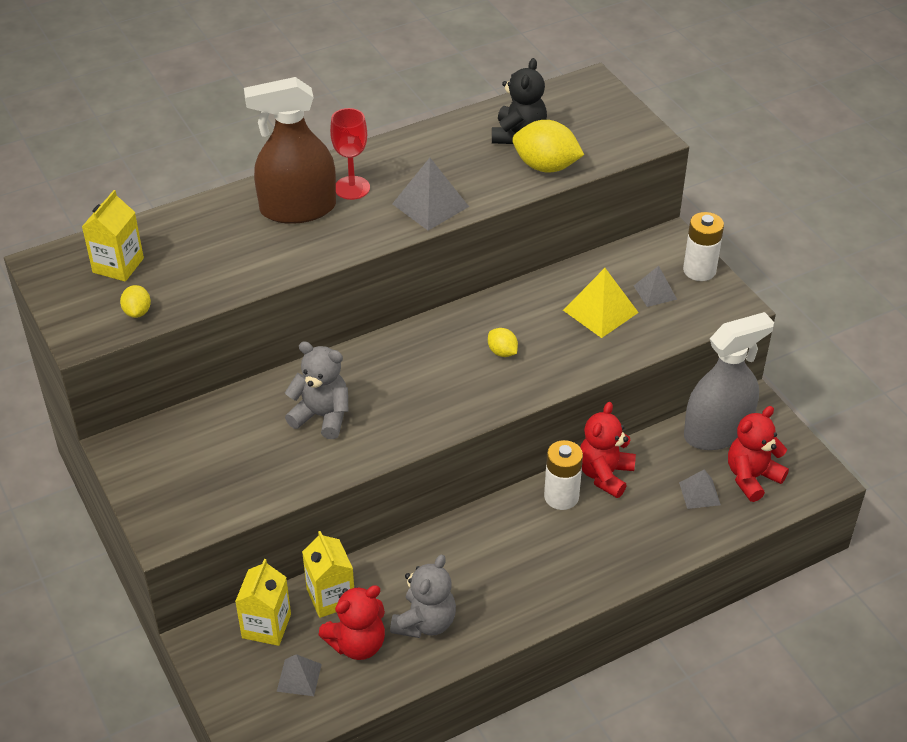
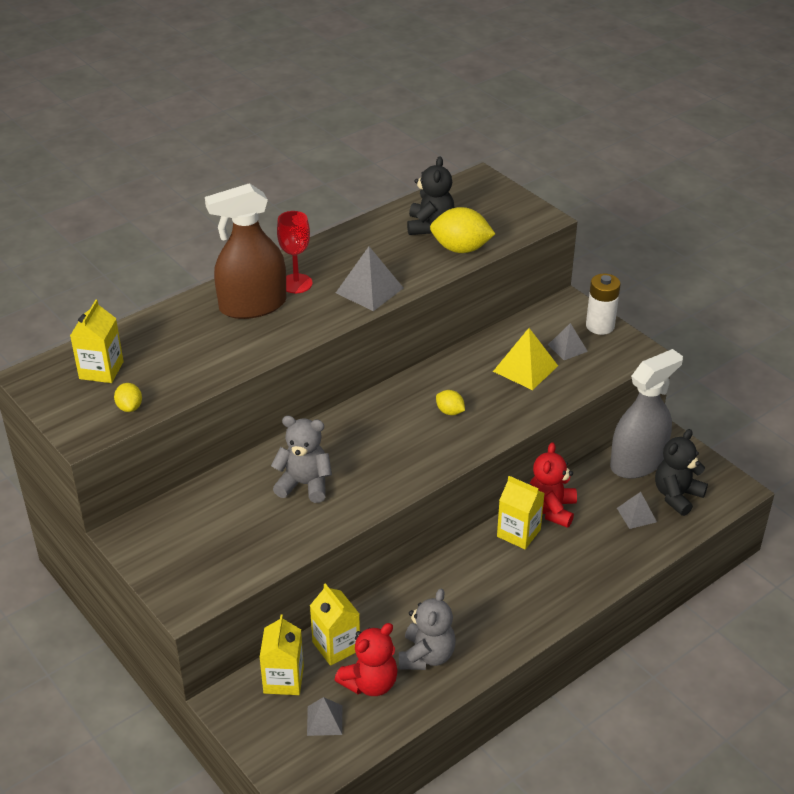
camera: 10 degrees left, 5 degrees down
white battery [544,440,583,510] -> yellow carton [497,476,545,549]
red teddy bear [728,406,789,502] -> black teddy bear [655,429,708,516]

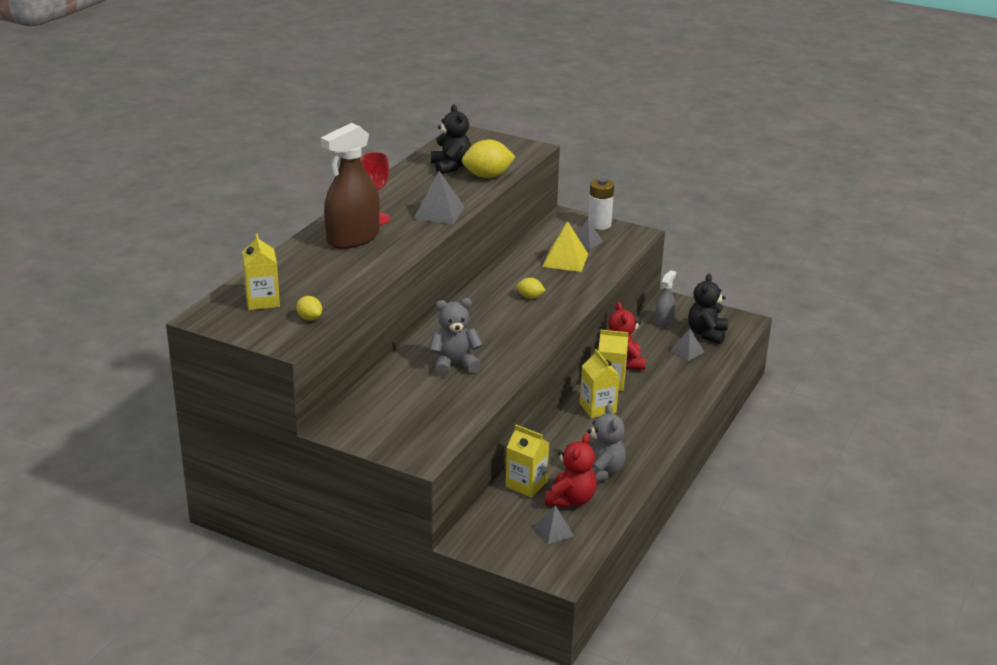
camera: 25 degrees left, 10 degrees down
yellow carton [260,614,304,695] -> yellow carton moved to [580,349,620,418]
grey spray bottle [610,349,683,479] -> grey spray bottle [655,270,676,326], size x0.49

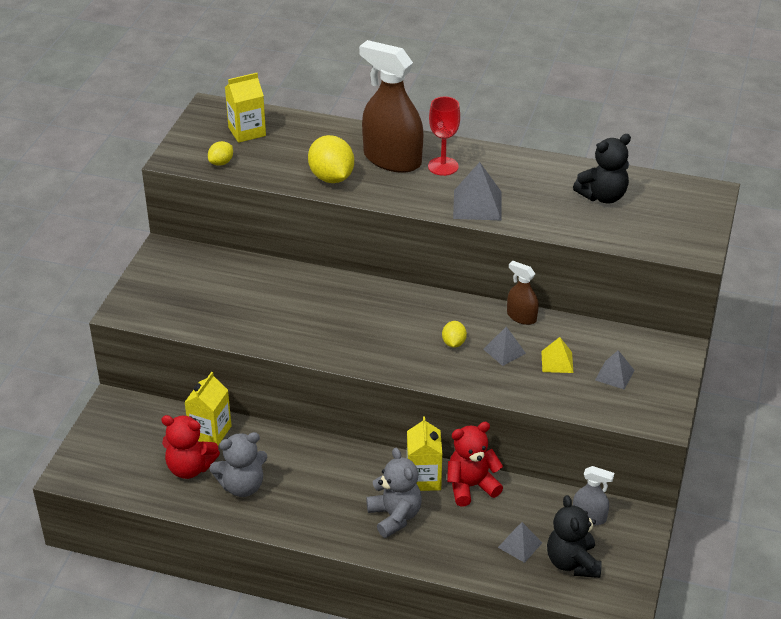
camera: 80 degrees right, 10 degrees up
grey teddy bear [430,298,483,376] -> grey teddy bear moved to [366,448,422,538]
yellow lemon [462,140,516,178] -> yellow lemon moved to [308,135,354,183]
grey pyramid [534,505,574,544] -> grey pyramid moved to [483,326,526,366]
yellow pyramid [542,221,588,272] -> yellow pyramid [541,337,573,373], size x0.62
yellow carton [580,349,620,418] -> none
white battery [588,178,614,230] -> none
black teddy bear [688,274,728,344] -> black teddy bear turned 105 degrees counterclockwise [547,495,602,578]
none -> brown spray bottle [507,261,539,325]

